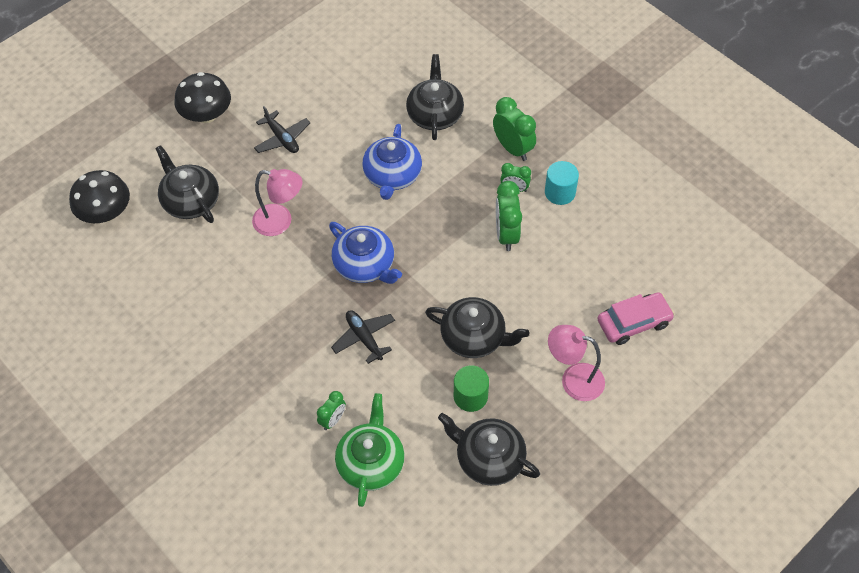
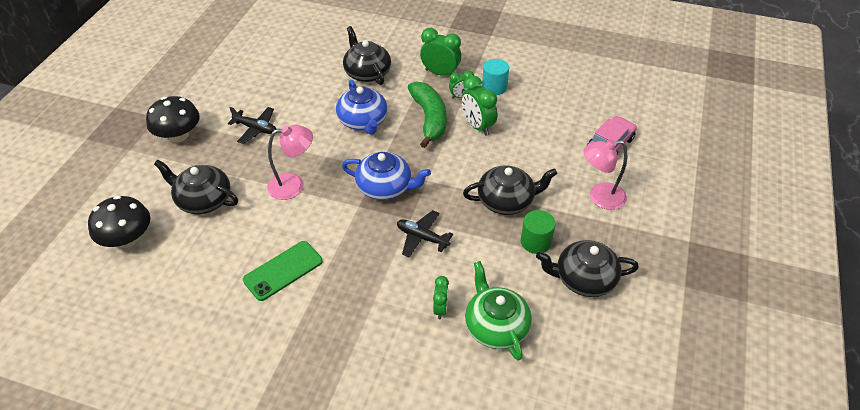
camera: 30 degrees left, 10 degrees down
none -> green phone [243,241,323,301]
none -> green banana [408,81,447,148]

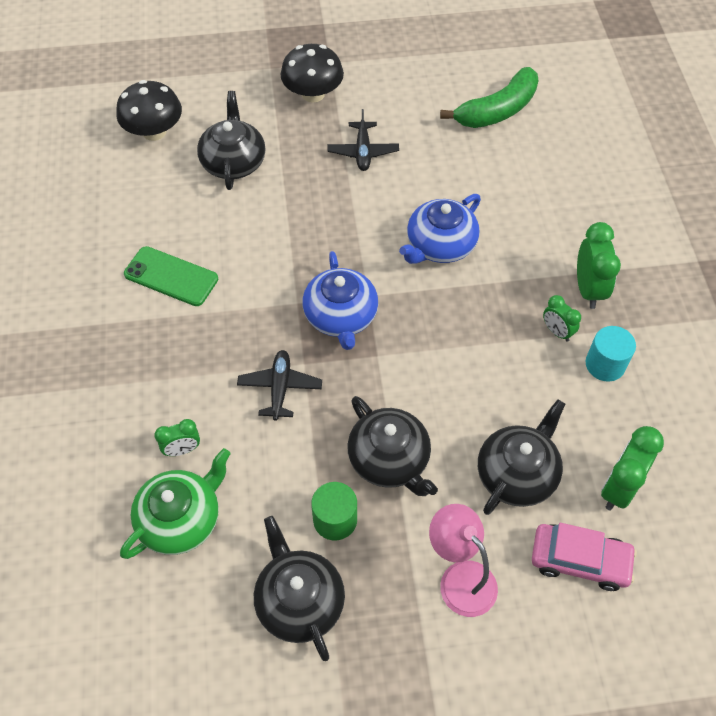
camera: 65 degrees right, 10 degrees up
pink lamp [267,125,313,200] -> none
black teapot [343,26,391,85] -> black teapot moved to [478,399,565,515]
green banana [408,81,447,148] -> green banana moved to [440,67,539,128]
green clock [461,75,497,136] -> green clock moved to [601,426,664,511]

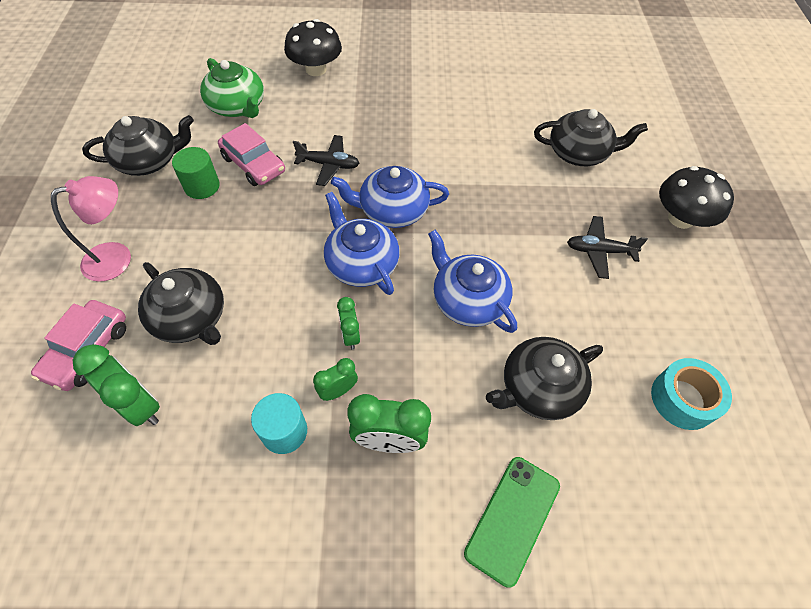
camera: 95 degrees right, 0 degrees up
black mushroom [116,80,182,141] -> black mushroom moved to [284,19,342,76]
green phone [124,246,218,306] -> green phone moved to [464,457,560,588]
green clock [154,419,200,456] -> green clock moved to [337,297,360,350]
black teapot [347,396,438,496] -> black teapot moved to [486,337,603,420]
green banana [440,67,539,128] -> turquoise tape [651,358,732,430]
none -> pink car [218,123,285,186]
none -> blue teapot [324,192,399,295]

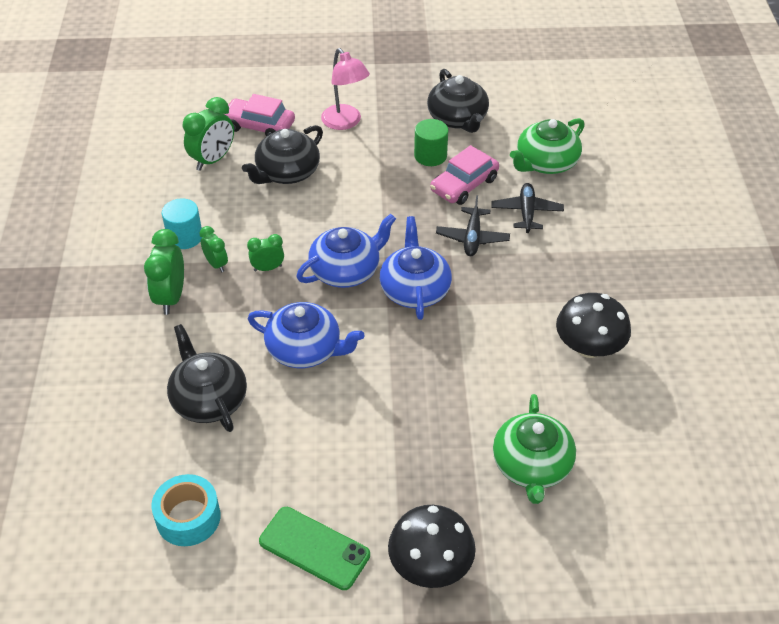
camera: 90 degrees right, 10 degrees down
black mushroom [284,19,342,76] -> black mushroom moved to [556,293,631,358]
blue teapot [428,230,517,333] -> blue teapot turned 60 degrees clockwise [248,302,364,368]
green phone [464,457,560,588] -> green phone moved to [259,507,370,590]
black teapot [534,109,648,166] -> green teapot [493,394,576,504]
black plane [567,216,648,279] -> black plane moved to [492,183,564,233]

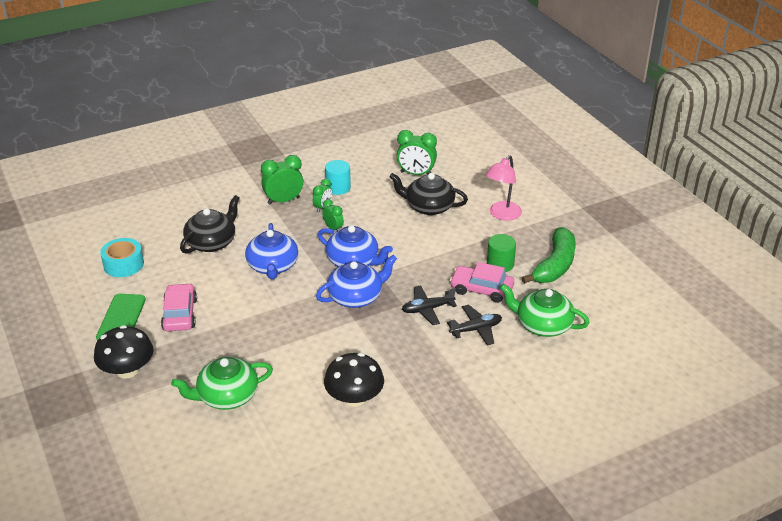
camera: 65 degrees right, 10 degrees down
pink car [225,94,295,137] -> pink car moved to [161,283,197,331]
black teapot [427,69,489,133] -> green banana [522,227,576,284]

